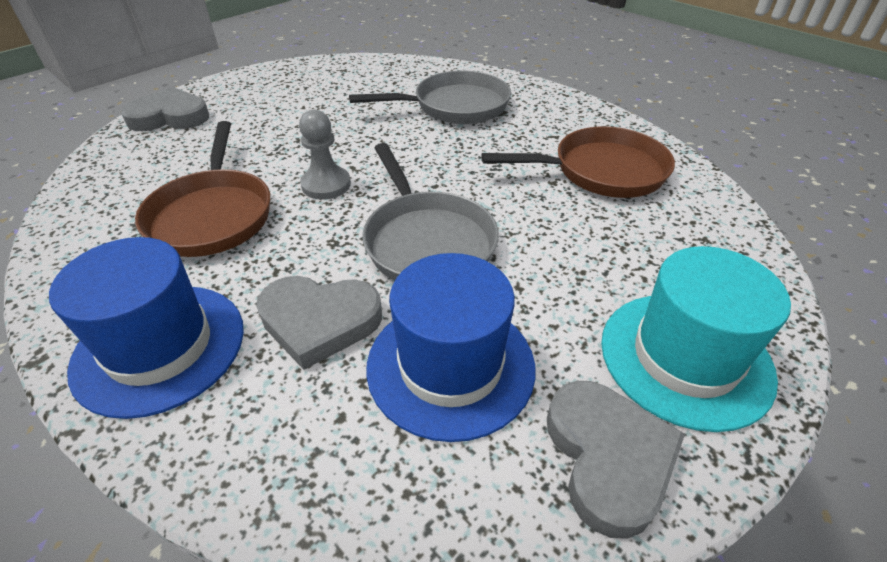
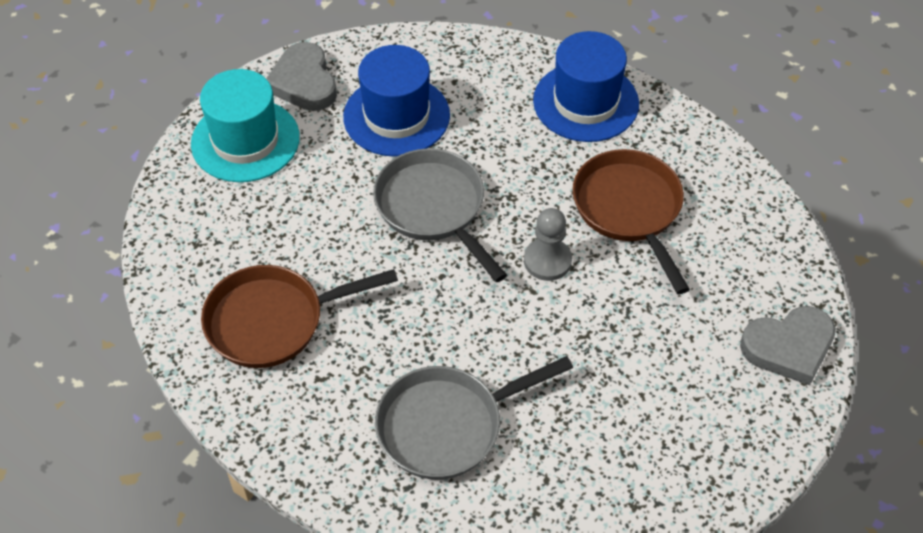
camera: 170 degrees right, 10 degrees up
grey heart [256,276,382,370] -> none

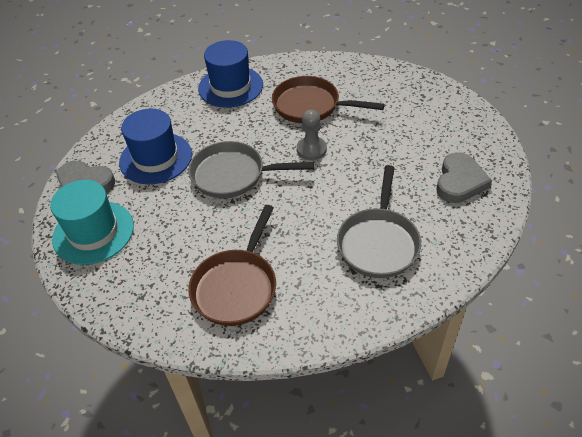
camera: 50 degrees left, 5 degrees down
grey heart [740,306,836,385] -> grey heart moved to [437,152,492,203]

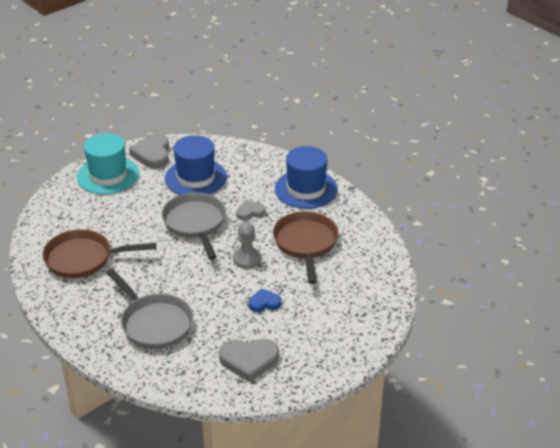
camera: 65 degrees right, 10 degrees down
grey pan [337,165,421,278] -> grey pan turned 120 degrees counterclockwise [106,269,193,349]
none -> grey heart [236,200,266,220]
none -> blue heart [248,288,281,312]

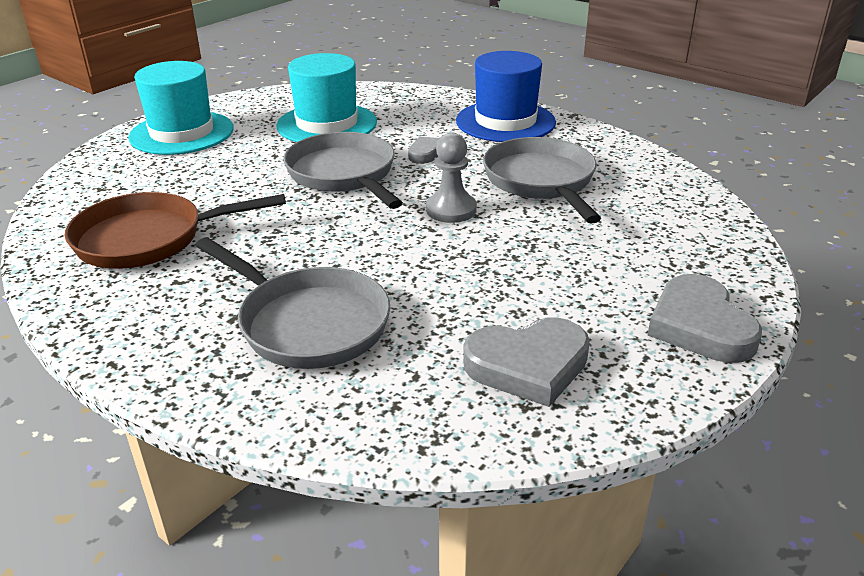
camera: 10 degrees left, 5 degrees down
grey heart [129,134,169,169] -> grey heart moved to [648,274,762,363]
blue hat [165,135,227,195] -> turquoise hat [277,53,377,142]
blue heart [248,288,281,312] -> none
brown pan [273,211,339,284] -> grey pan [483,137,601,224]

